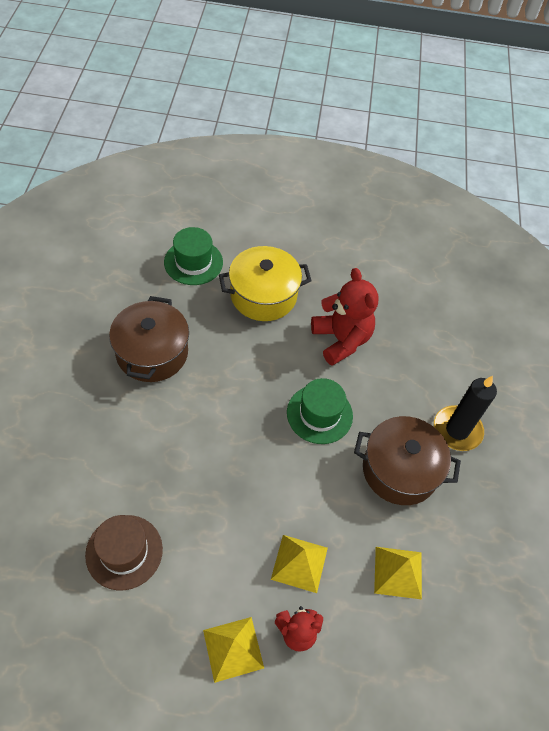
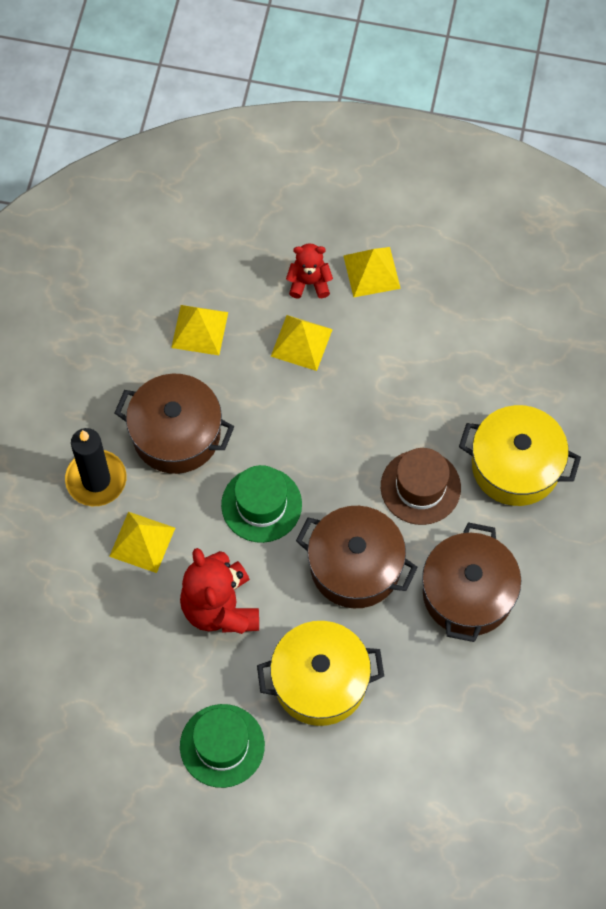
camera: 170 degrees left, 10 degrees up
brown hat [85,515,163,590] -> brown hat moved to [381,448,461,525]
green hat [164,227,223,285] -> green hat moved to [180,704,265,788]
none -> yellow pyramid [109,512,175,573]
none -> brown pot [296,506,418,608]
none -> yellow pot [459,405,581,506]

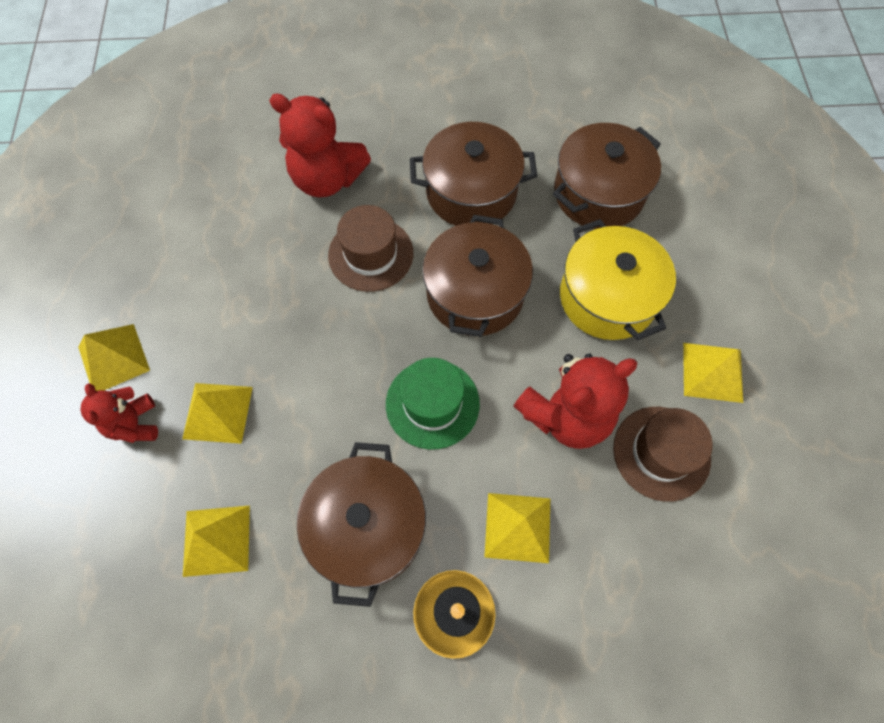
camera: 105 degrees left, 0 degrees up
green hat [180,704,265,788] -> yellow pyramid [683,343,743,403]
yellow pot [459,405,581,506] -> red teddy bear [269,94,371,197]
none -> brown pot [553,123,661,229]
none -> brown hat [613,407,713,502]

